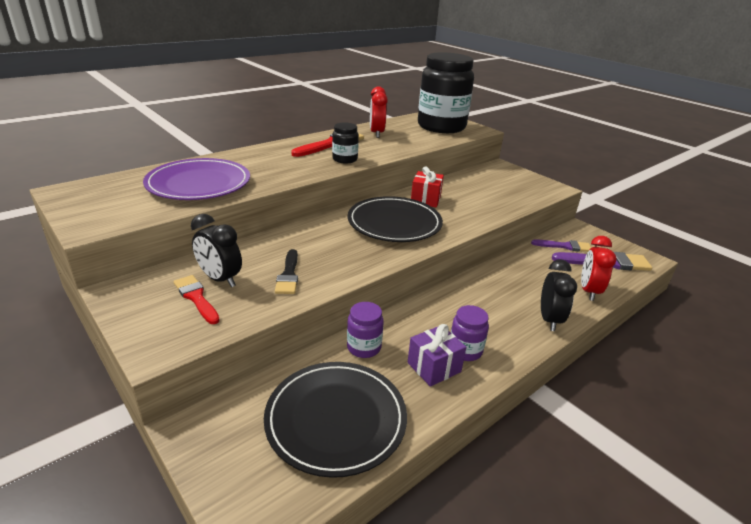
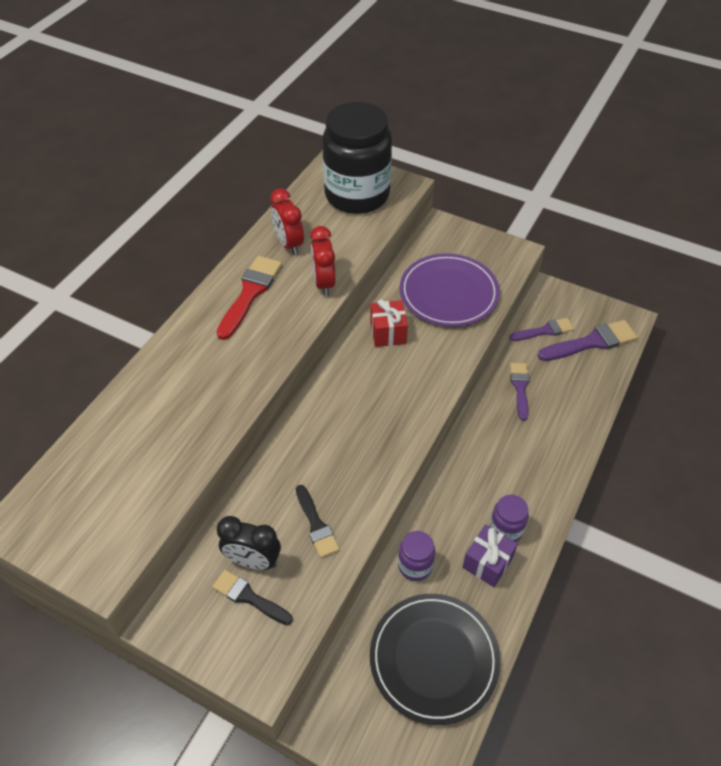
camera: 20 degrees left, 20 degrees up
purple plate [143,158,250,200] -> purple plate moved to [400,253,500,327]
red brush [174,275,220,324] -> black brush [212,570,293,625]
black jar [332,123,359,163] -> none
black plate [348,196,443,242] -> none
black clock [541,259,577,331] -> none
red clock [581,236,617,301] -> red clock moved to [310,226,335,296]
none -> purple brush [510,363,529,421]

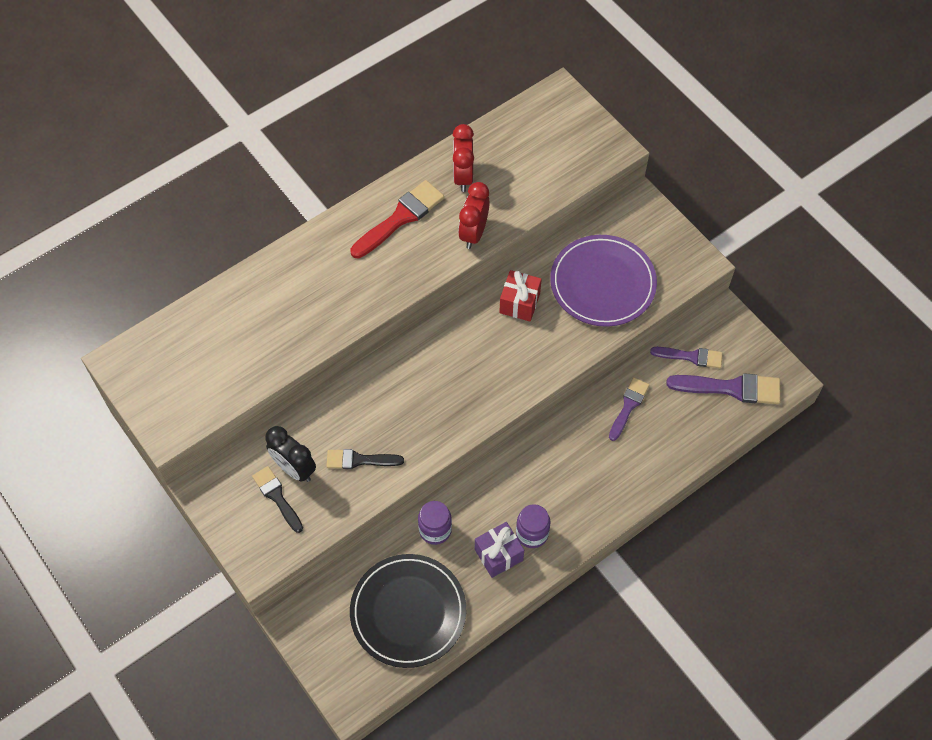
camera: 25 degrees right, 10 degrees up
black brush [296,485,340,558] -> black brush turned 90 degrees clockwise [327,449,404,469]
black jar [322,102,392,214] -> none

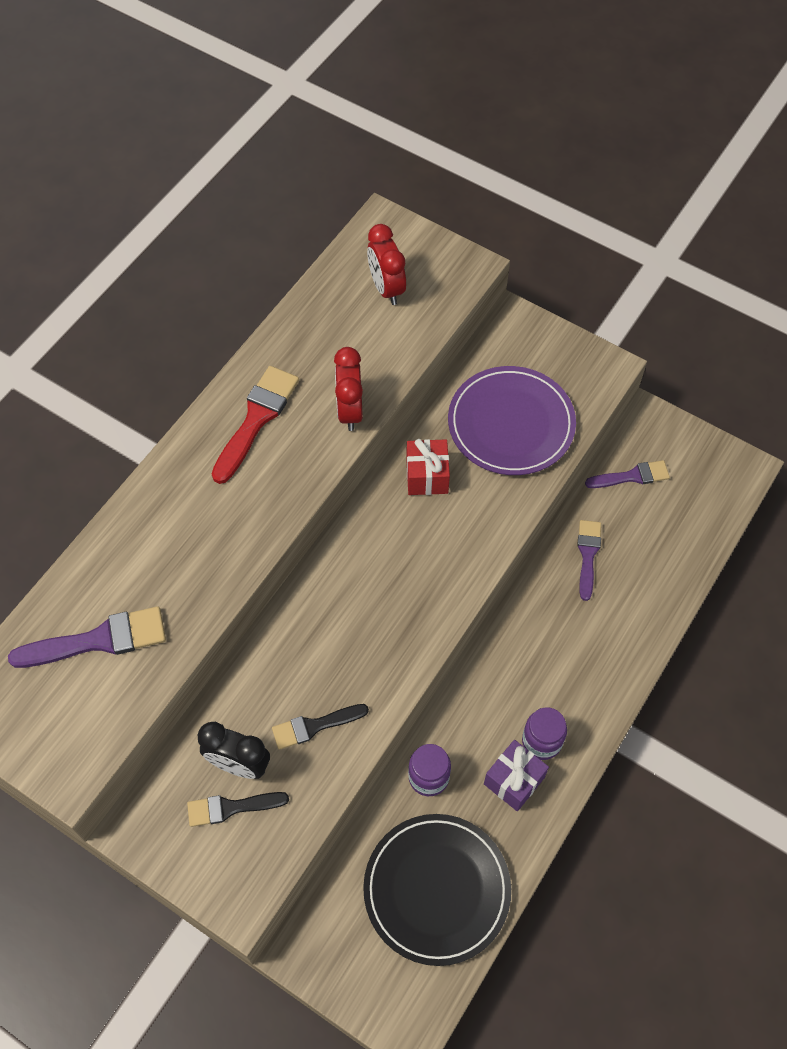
camera: 20 degrees left, 0 degrees up
black brush [252,466,303,533] -> black brush turned 45 degrees counterclockwise [187,792,289,827]
red clock [453,124,474,192] -> red clock moved to [367,224,406,305]
purple brush [666,373,781,404] -> purple brush moved to [8,606,166,668]

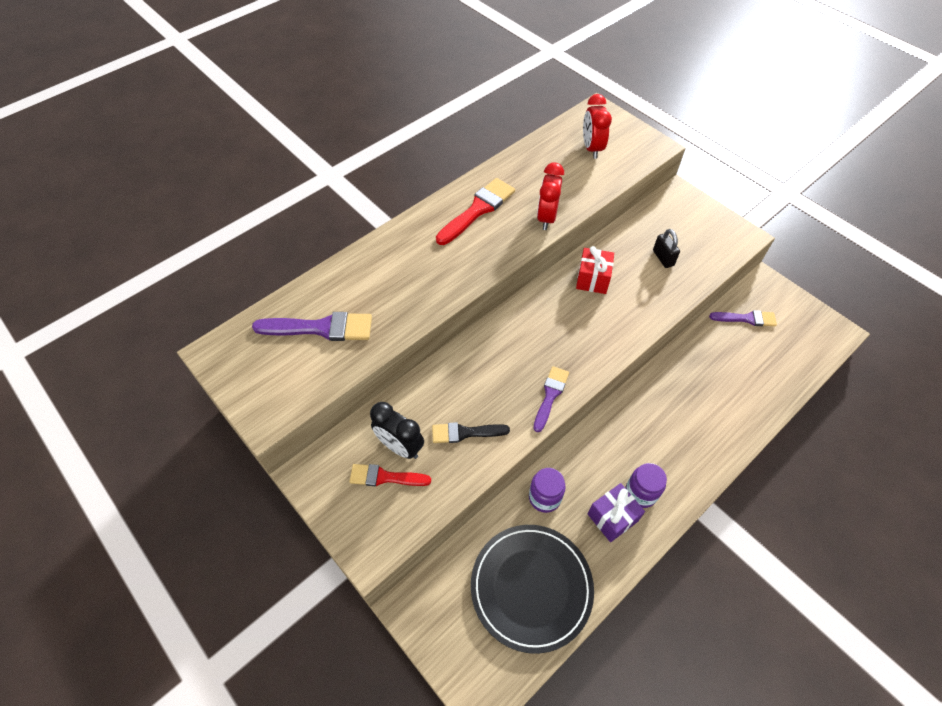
camera: 15 degrees right, 5 degrees down
black brush [187,792,289,827] -> red brush [349,464,431,486]
purple plate [448,366,576,475] -> black padlock [653,229,680,268]
purple brush [577,520,601,601] -> purple brush moved to [533,366,569,432]

